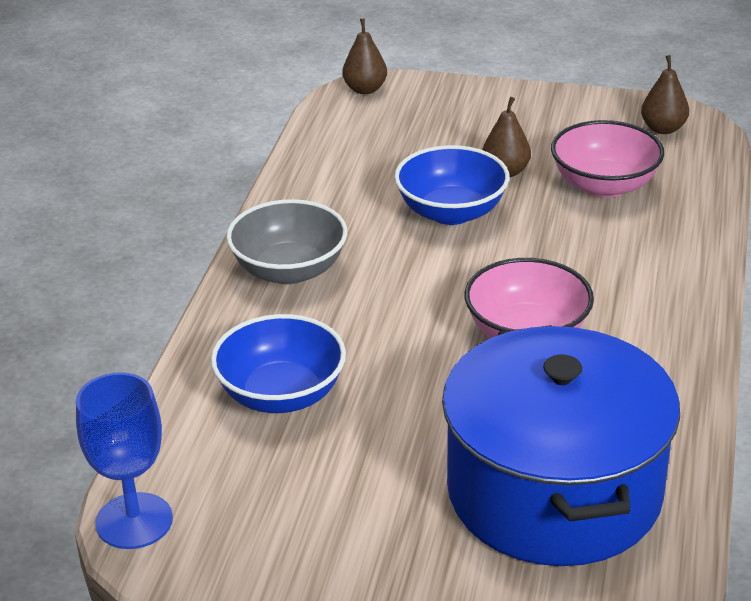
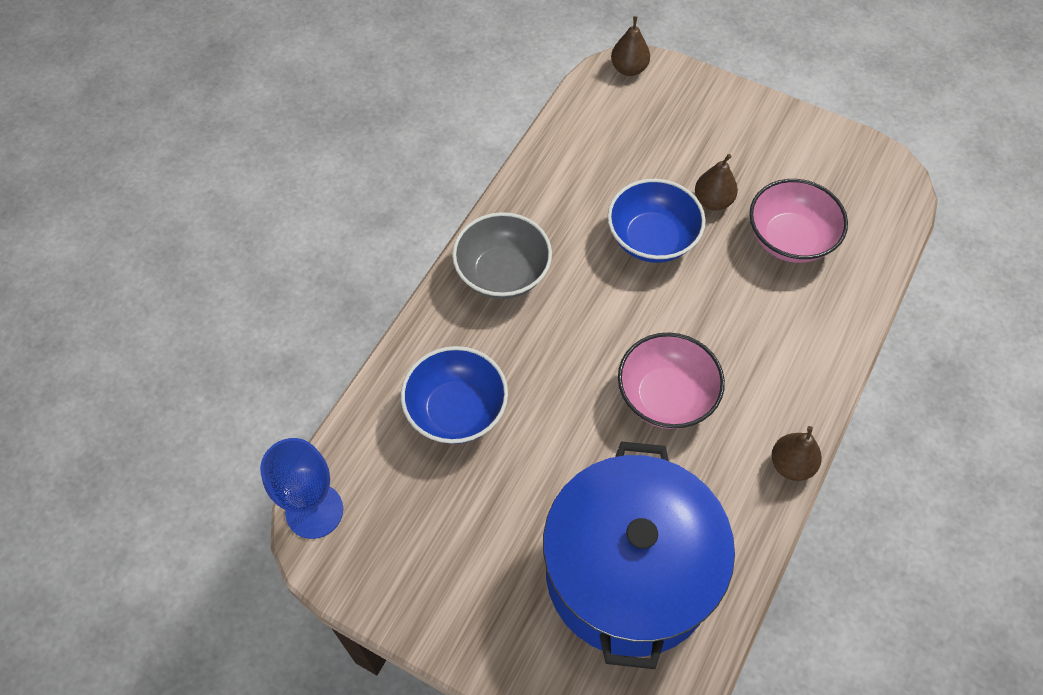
camera: 15 degrees right, 25 degrees up
brown pear [641,55,689,134] -> brown pear moved to [772,426,822,481]

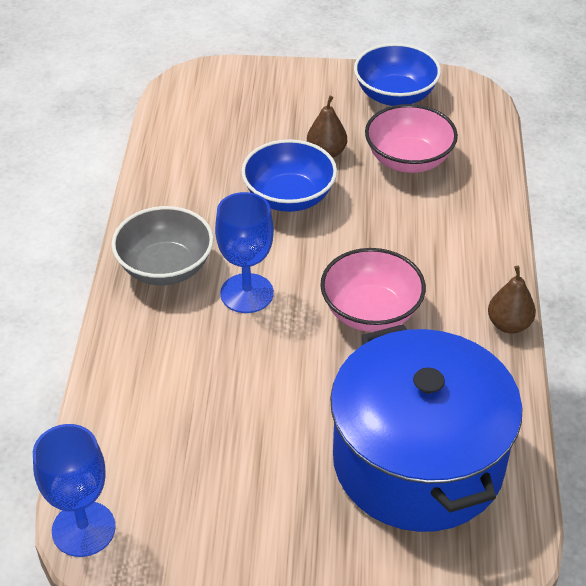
camera: 25 degrees left, 15 degrees down
blue bowl [401,346,508,444] -> blue bowl moved to [354,43,441,106]
brown pear [611,16,650,76] -> none
none -> blue goblet [215,192,274,313]

